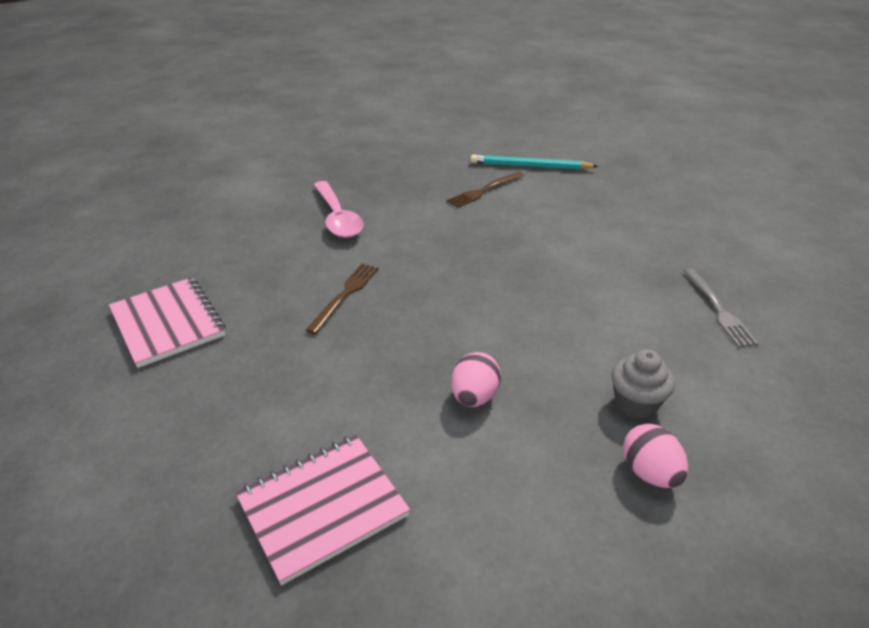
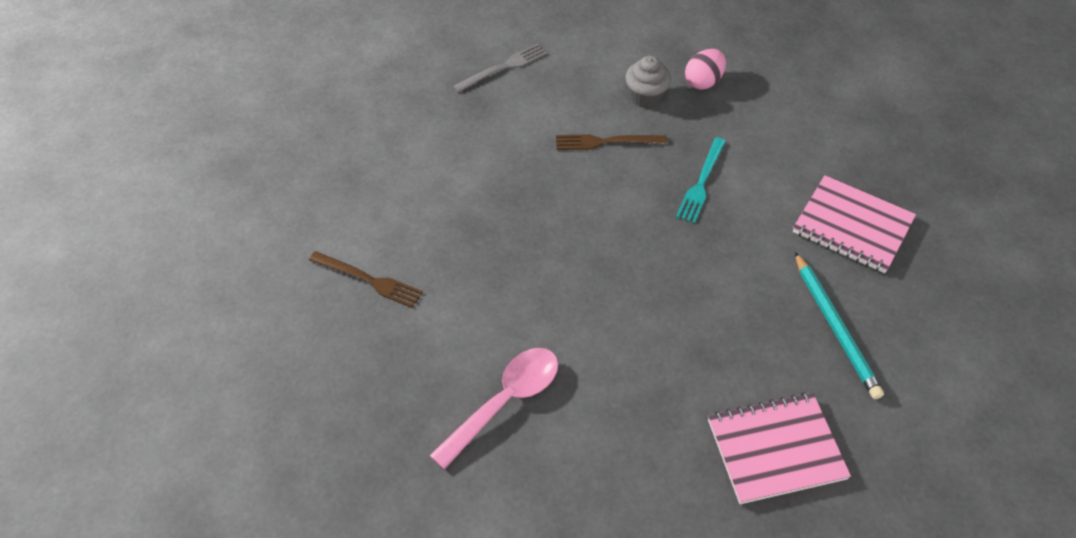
camera: 115 degrees left, 15 degrees up
pink notebook [109,277,226,368] -> pink notebook turned 45 degrees clockwise [708,392,851,504]
brown fork [305,263,379,334] -> brown fork moved to [556,134,667,150]
pink egg [451,352,501,407] -> turquoise fork [676,137,726,223]
turquoise pencil [471,155,598,170] -> turquoise pencil moved to [795,252,884,399]

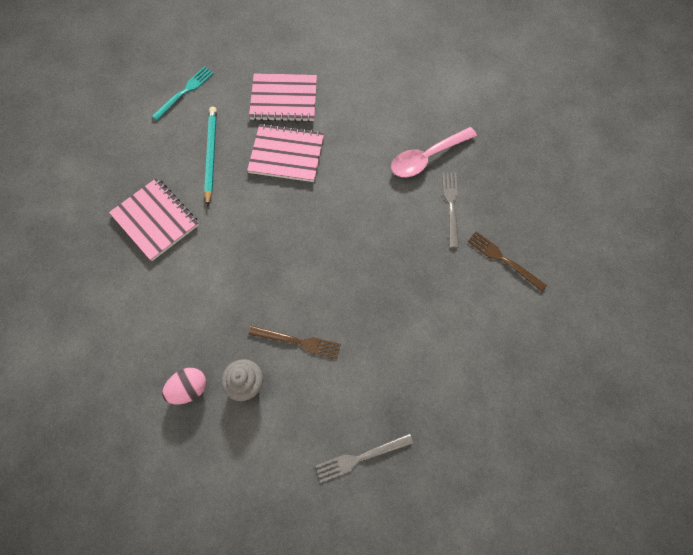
camera: 165 degrees left, 15 degrees up
turquoise fork [676,137,726,223] -> turquoise fork moved to [152,67,214,121]
none -> pink notebook [247,123,324,182]
none -> grey fork [442,172,459,248]

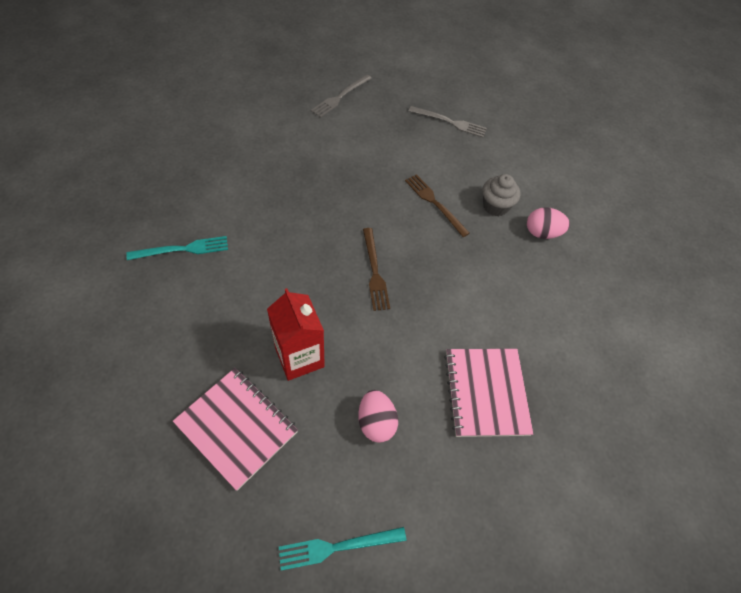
camera: 145 degrees left, 10 degrees down
turquoise pencil [204,107,217,207] -> pink egg [358,390,398,443]
pink notebook [247,123,324,182] -> red carton [267,288,325,381]
pink spoon [391,127,477,177] -> turquoise fork [126,236,228,260]
grey fork [442,172,459,248] -> grey fork moved to [311,74,372,118]
brown fork [467,231,547,292] -> brown fork moved to [363,228,390,311]

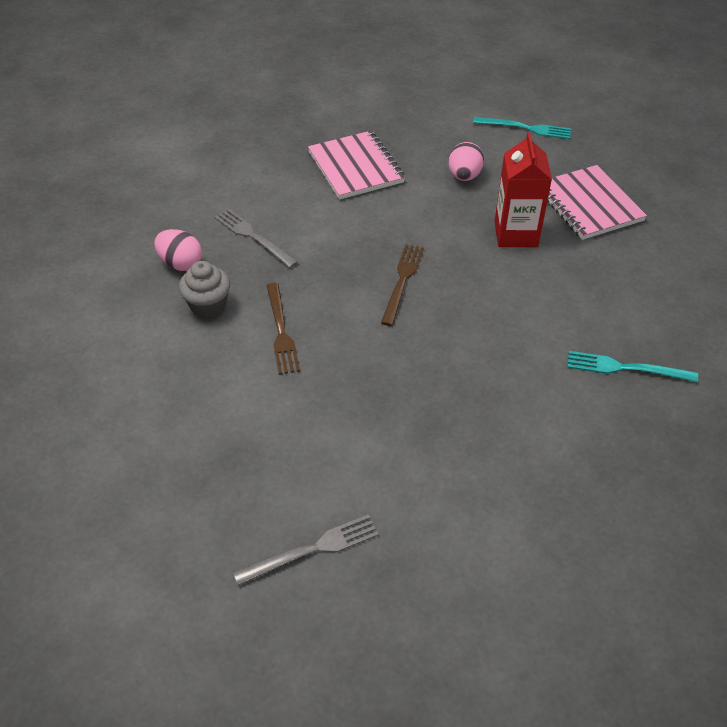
camera: 150 degrees left, 10 degrees down
grey fork [409,106,487,138] -> grey fork moved to [215,209,298,268]
pink notebook [444,349,533,437] -> pink notebook turned 45 degrees counterclockwise [308,131,405,200]

